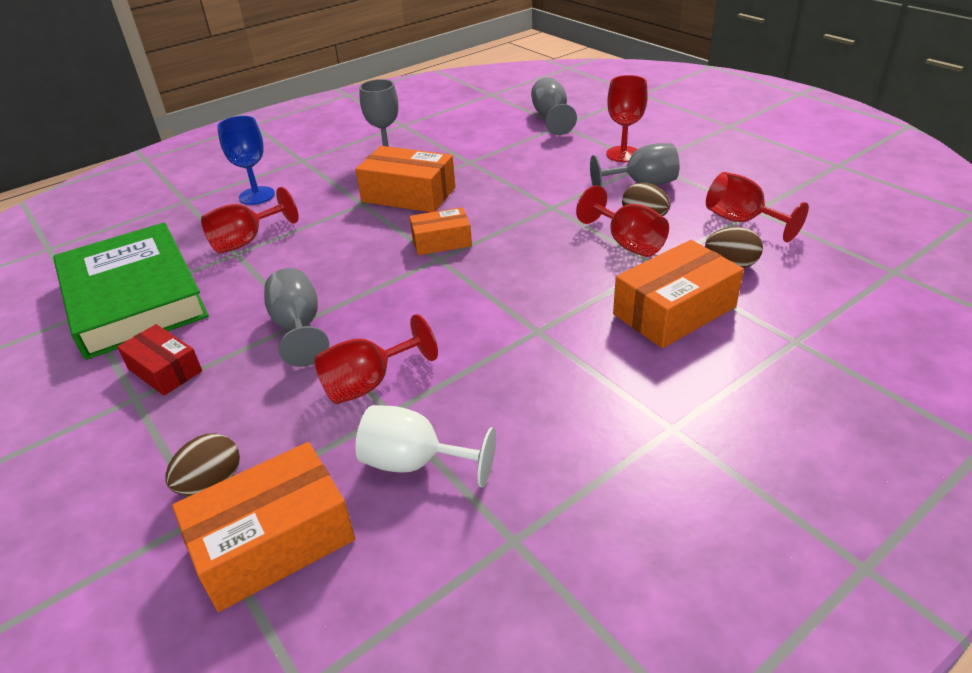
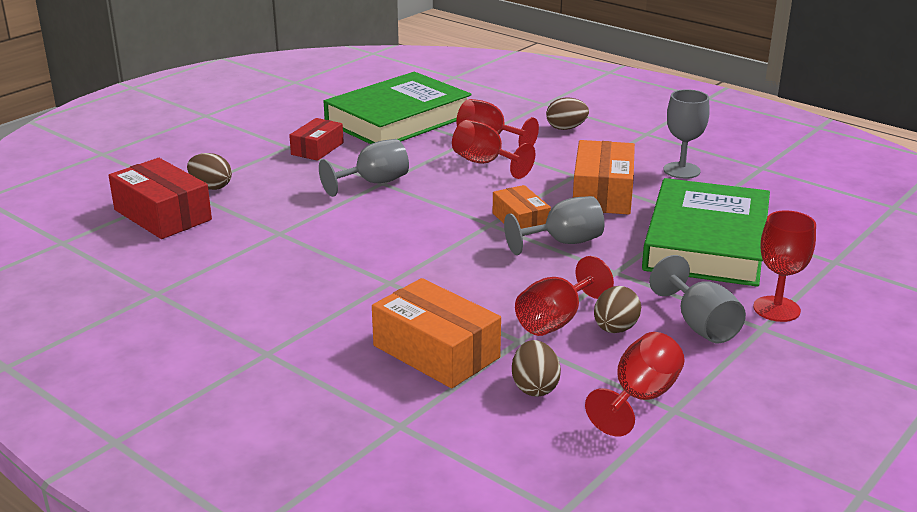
camera: 75 degrees right, 10 degrees down
orange box [172,442,355,612] -> red box [108,158,212,239]
blue goblet [217,116,275,205] -> brown egg [546,97,589,130]
red goblet [314,314,438,404] -> red goblet moved to [452,120,535,179]
white goblet [355,405,496,487] -> none
grey goblet [531,77,577,135] -> grey goblet moved to [504,196,604,255]
none -> green book [642,178,770,287]

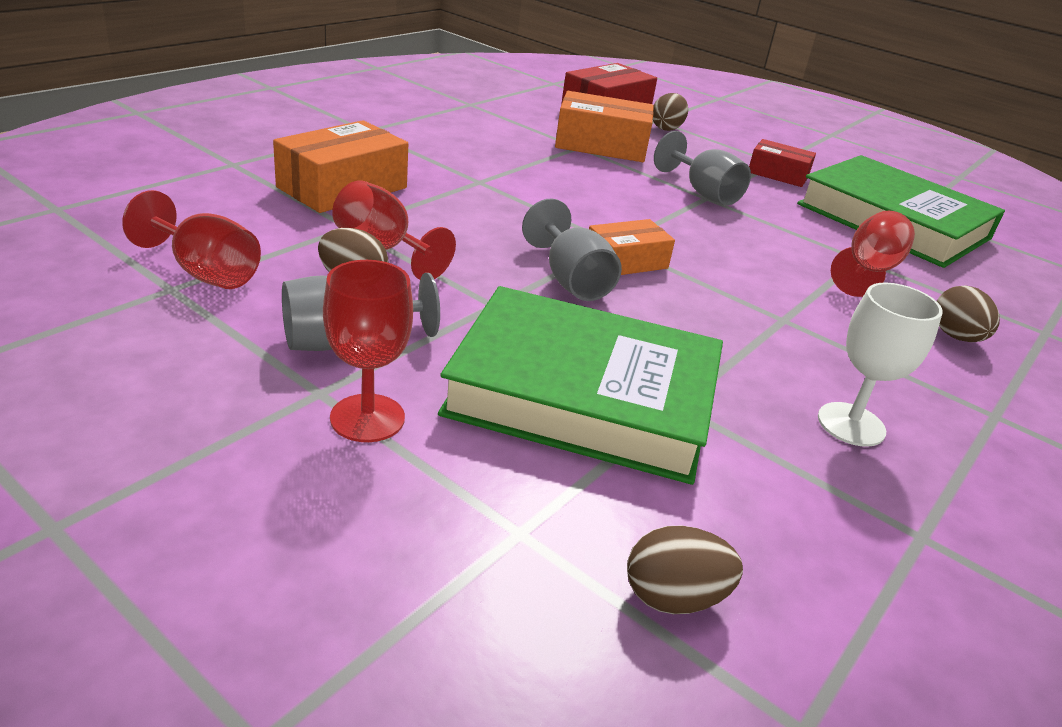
camera: 85 degrees right, 5 degrees up
red goblet [452,120,535,179] -> none
brown egg [512,340,561,397] -> brown egg moved to [627,525,743,614]
orange box [573,140,635,214] -> orange box moved to [555,91,654,162]
grey goblet [663,89,710,179] -> white goblet [818,282,943,447]

